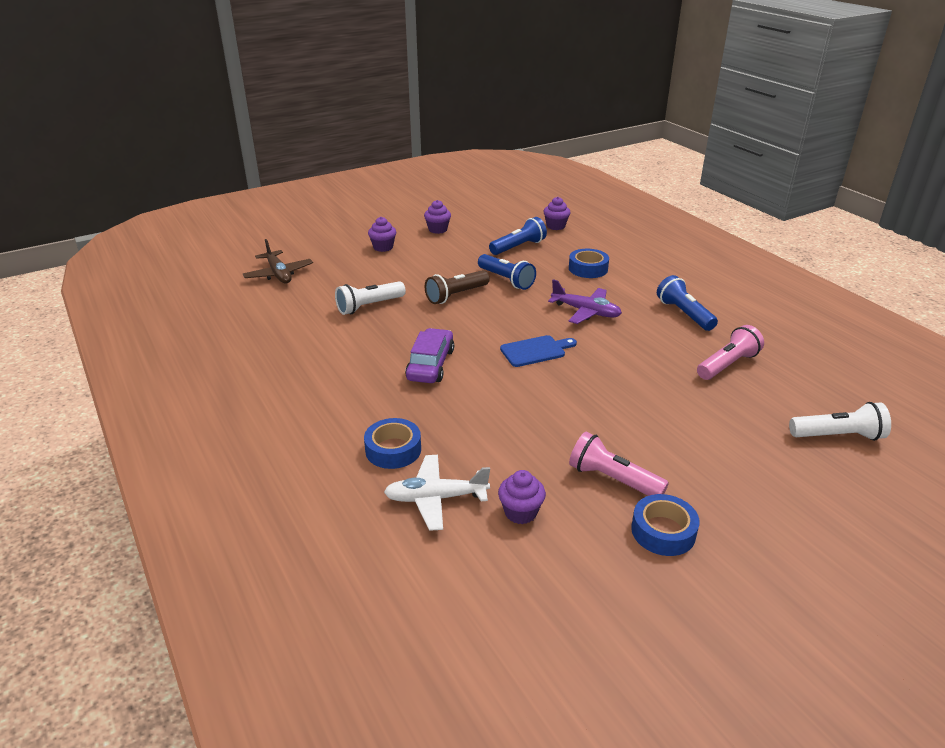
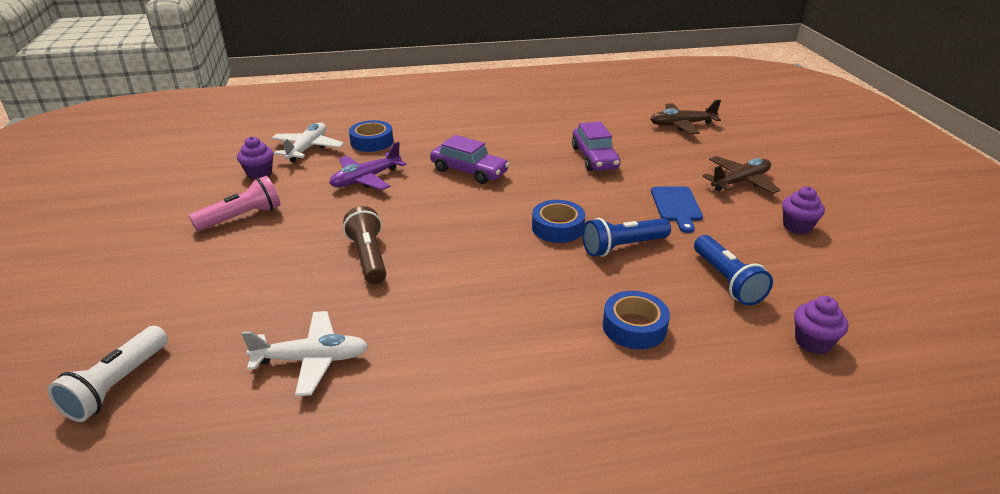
camera: 110 degrees right, 0 degrees up
white flashlight [335,281,406,315] -> purple car [572,121,620,171]
purple cupcake [368,217,396,252] -> brown plane [702,156,780,194]
brown flashlight [425,270,490,304] -> brown flashlight moved to [343,206,386,284]
blue cutting board [500,335,577,367] -> blue cutting board moved to [651,186,703,233]
purple plane [548,279,622,324] -> purple plane moved to [329,142,407,190]
blue tape [631,494,700,556] -> blue tape moved to [532,200,585,243]
blue flashlight [657,275,718,331] -> none
pink flashlight [697,325,764,380] -> white plane [241,311,368,396]

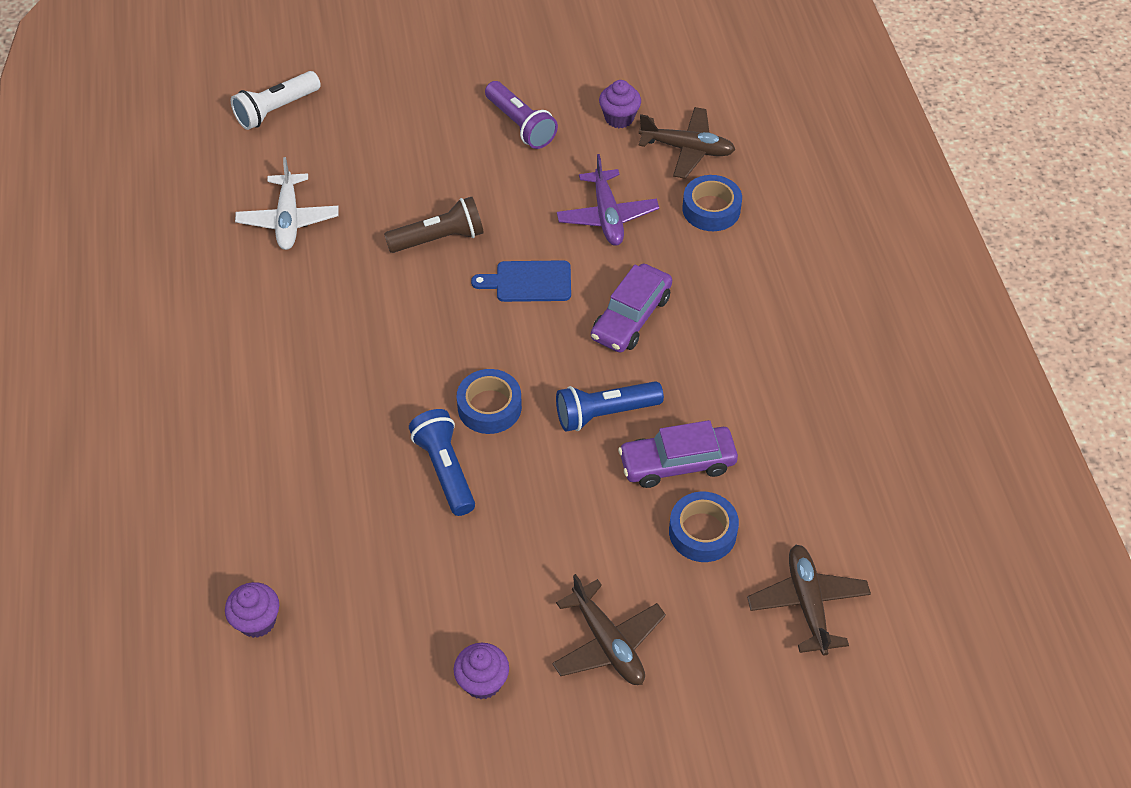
camera: 90 degrees right, 20 degrees up
white flashlight [48,326,168,422] -> white flashlight turned 60 degrees counterclockwise [231,71,321,130]
pink flashlight [189,176,280,231] -> purple flashlight [485,81,558,149]
white plane [271,122,344,162] -> brown plane [639,107,735,179]
purple plane [329,142,407,190] -> purple plane turned 150 degrees counterclockwise [557,154,659,246]
blue tape [603,291,670,349] -> blue tape moved to [669,492,739,562]
blue cutting board [651,186,703,233] -> blue cutting board moved to [471,260,571,302]
blue flashlight [694,235,773,306] -> blue flashlight moved to [556,381,664,432]

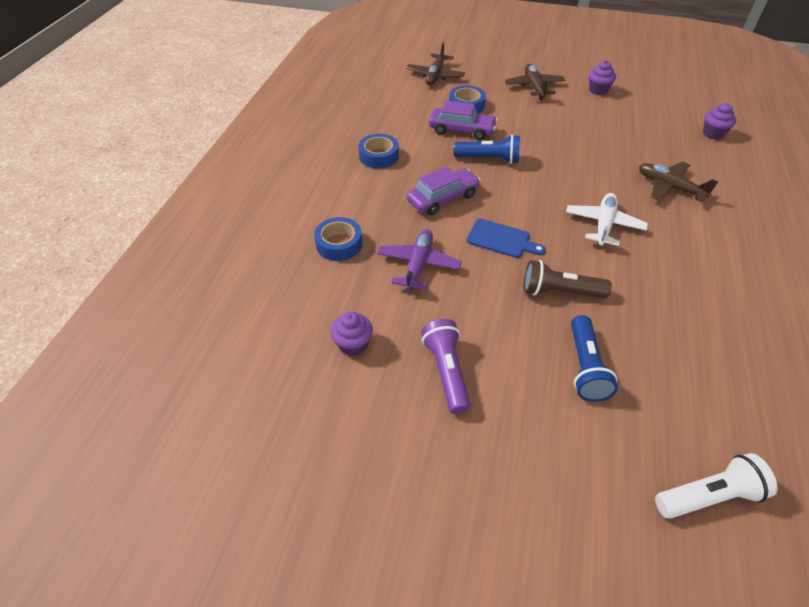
camera: 155 degrees left, 5 degrees down
white plane [235,157,339,250] -> white plane moved to [566,193,648,246]
blue flashlight [409,409,475,516] -> blue flashlight moved to [571,315,618,402]
blue tape [457,369,522,434] -> blue tape moved to [358,134,399,169]
brown plane [639,107,735,179] -> brown plane moved to [639,162,718,202]

